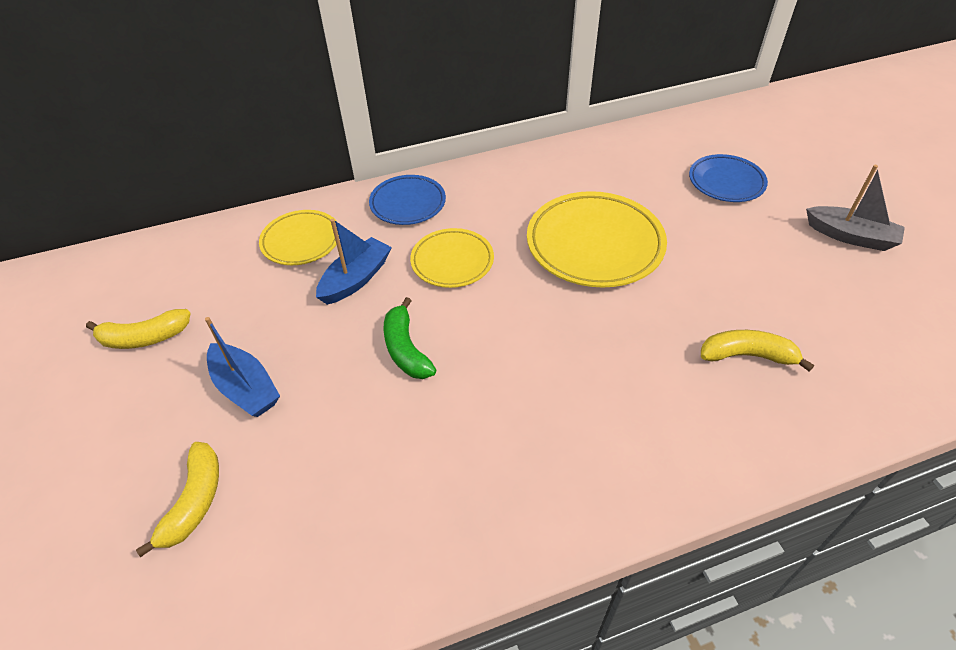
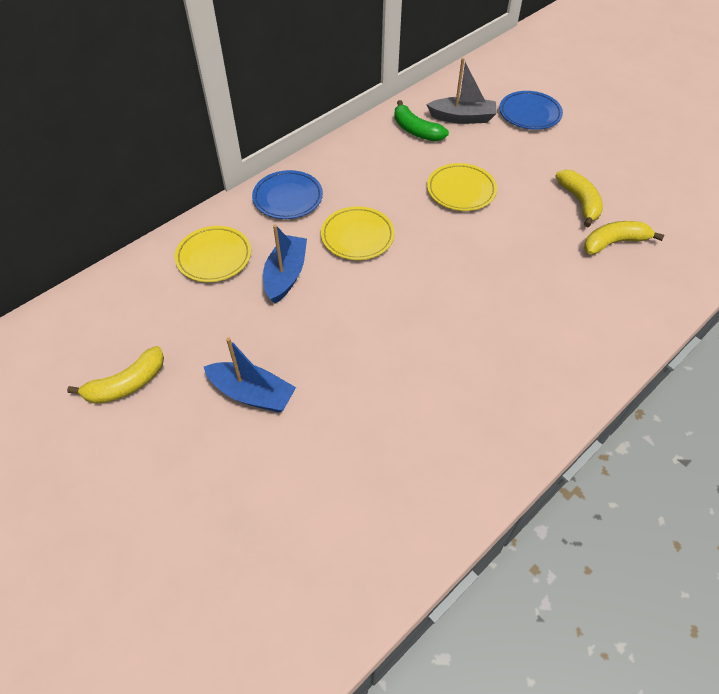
camera: 25 degrees left, 5 degrees up
yellow banana [136,442,219,557] -> yellow banana moved to [555,170,603,227]
green banana [383,297,436,379] -> green banana moved to [394,100,449,141]
yellow plate [527,191,667,288] -> yellow plate [427,163,497,211], size x0.60
grey boat [806,165,905,251] -> grey boat moved to [426,58,497,124]

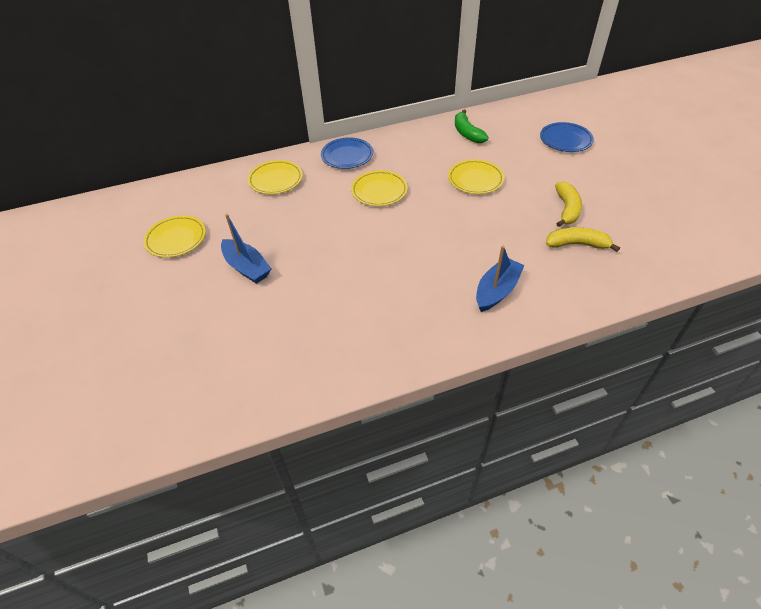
camera: 25 degrees right, 5 degrees down
yellow banana [67,346,164,404] -> yellow plate [143,215,206,258]
blue boat [263,224,307,304] -> blue boat moved to [476,246,525,312]
grey boat [426,58,497,124] -> none

